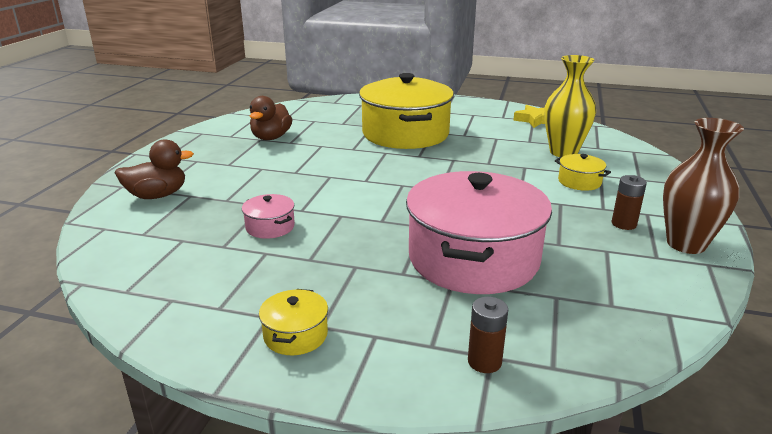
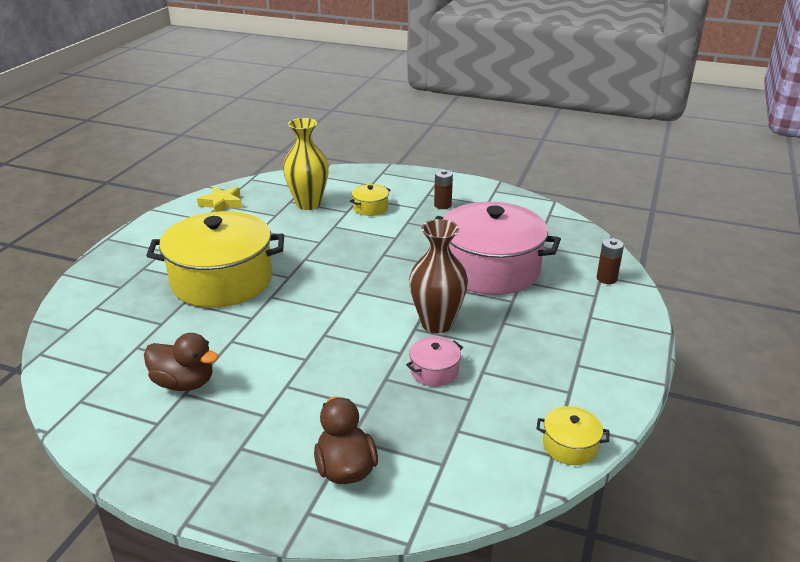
camera: 85 degrees left, 5 degrees up
yellow pot [259,289,328,355] -> yellow pot moved to [536,406,609,465]
brown vase [663,118,744,254] -> brown vase moved to [409,219,468,333]

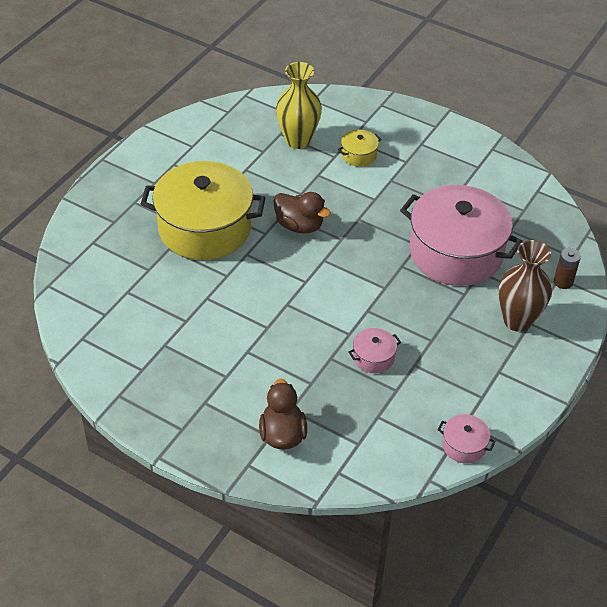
camera: 10 degrees right, 15 degrees up
brown duck [144,333,219,391] -> brown duck moved to [273,192,331,234]
yellow star [197,186,242,212] -> none
brown vase [409,219,468,333] -> brown vase moved to [498,240,552,332]
brown battery [434,170,453,209] -> none
yellow pot [536,406,609,465] -> pink pot [438,414,496,464]

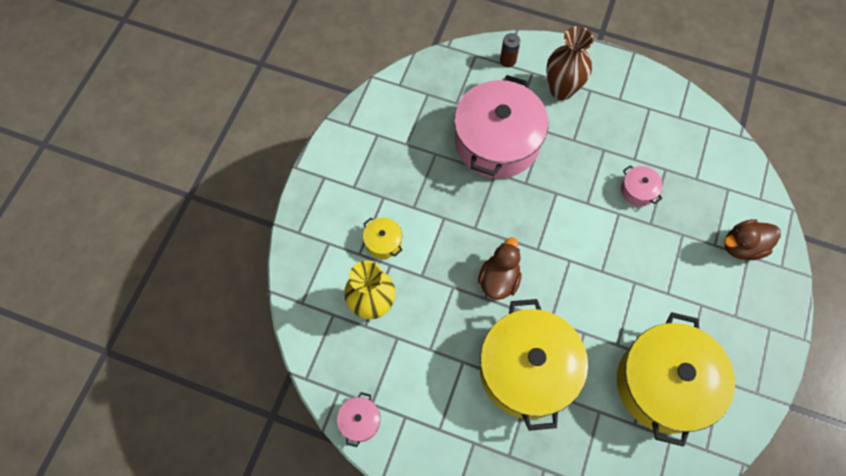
camera: 100 degrees left, 20 degrees up
pink pot [438,414,496,464] -> pink pot moved to [337,392,380,447]
none -> yellow pot [617,312,735,447]

